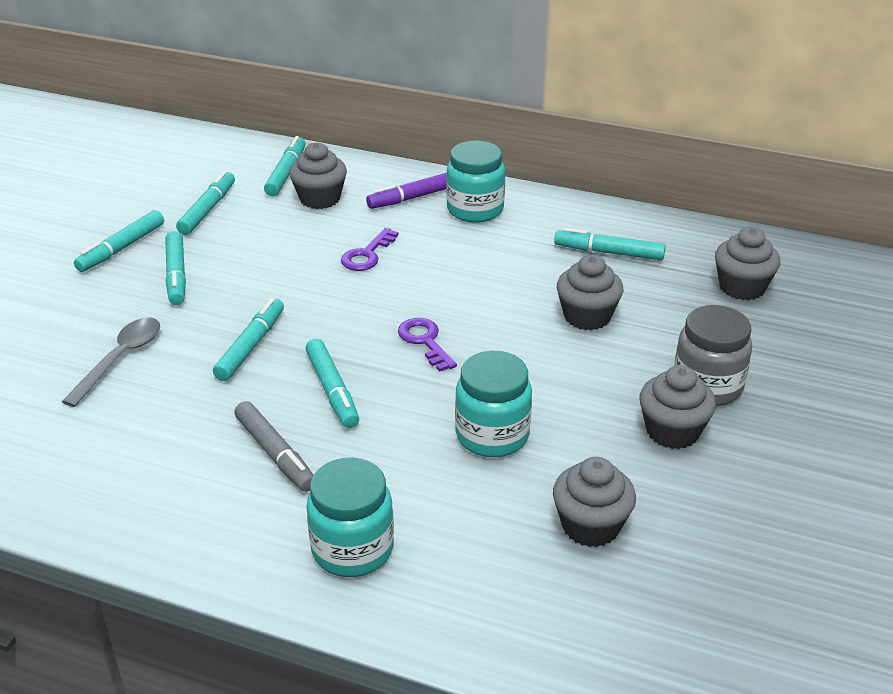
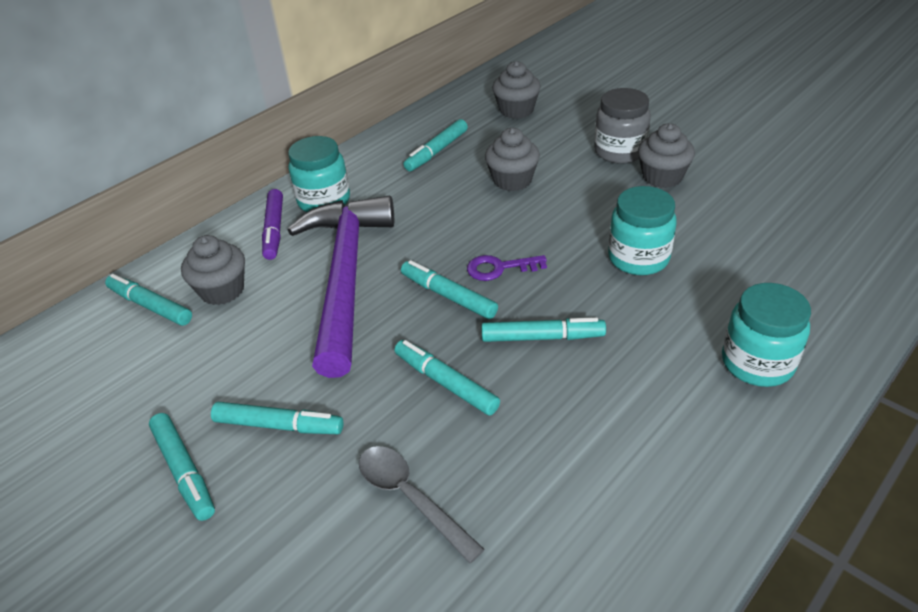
camera: 65 degrees left, 5 degrees up
turquoise marker [176,171,235,235] -> turquoise marker moved to [401,260,498,319]
grey marker [234,401,313,492] -> none
purple key [341,228,399,271] -> purple hammer [288,196,394,378]
grey cupcake [553,457,636,547] -> none

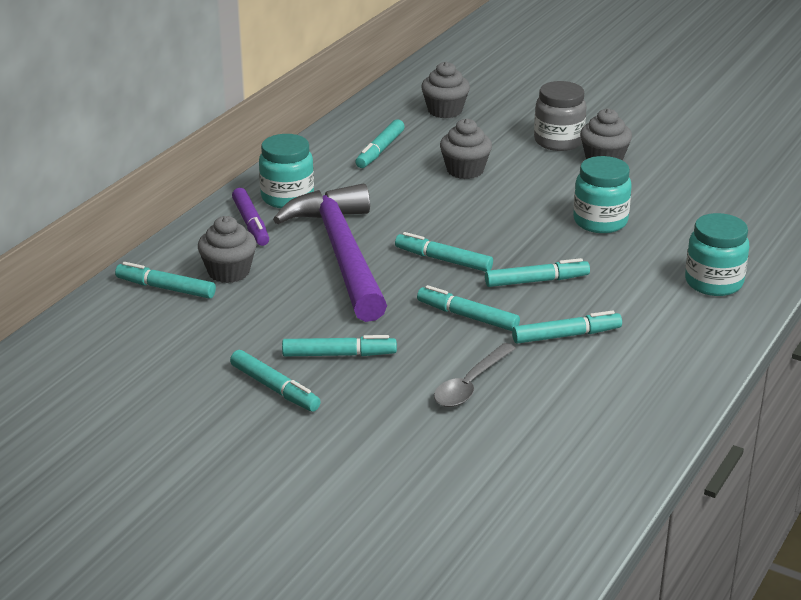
camera: 15 degrees left, 10 degrees down
grey spoon [359,446,485,564] -> grey spoon turned 90 degrees counterclockwise [434,343,516,407]
purple key [467,255,547,281] -> none
none -> turquoise marker [512,310,622,344]

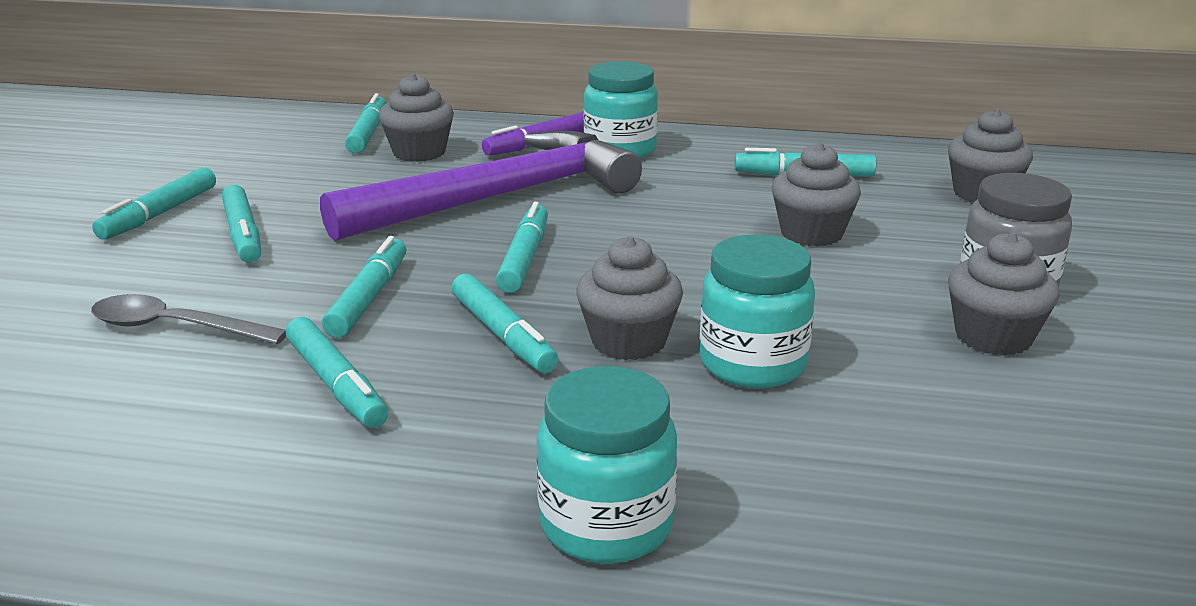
camera: 70 degrees right, 5 degrees down
none -> grey cupcake [576,236,683,360]

